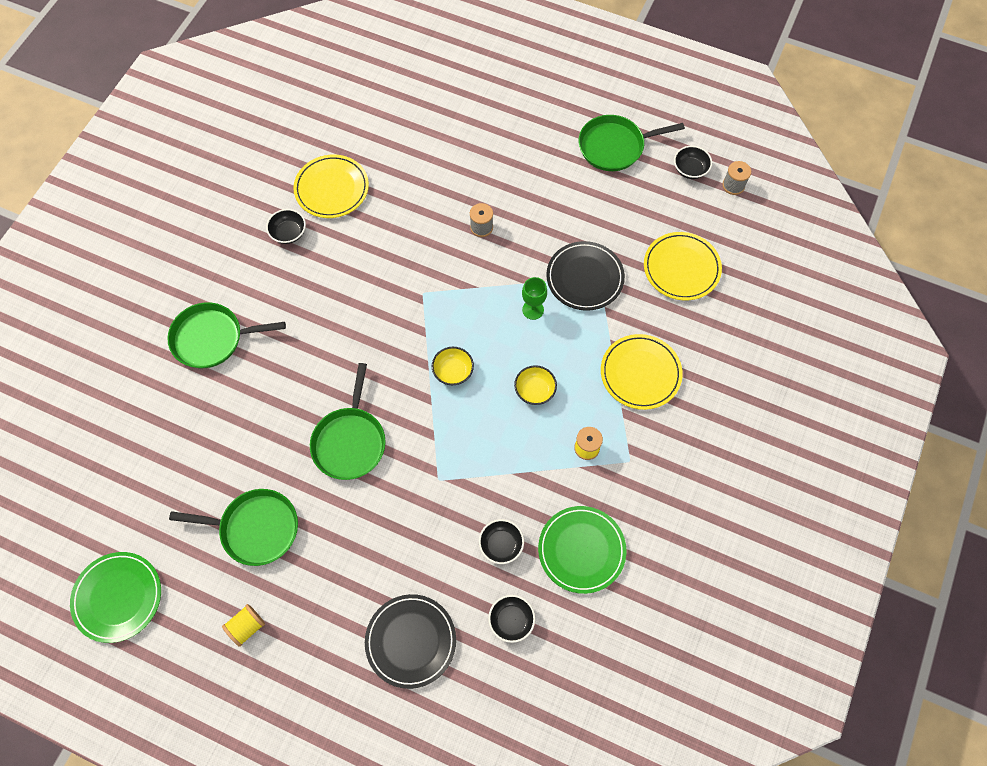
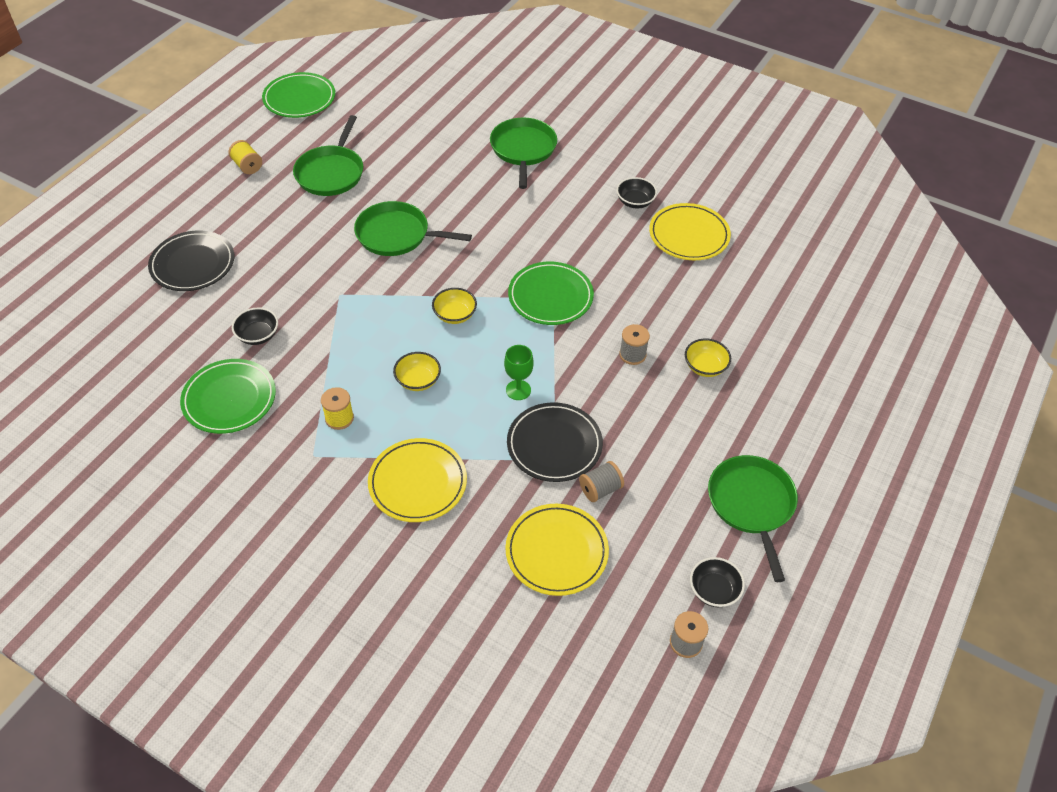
camera: 95 degrees right, 15 degrees down
black bowl [488,595,535,643] -> none
none -> green plate [508,262,594,325]
none -> grey spool [579,461,624,502]
none -> yellow bowl [685,339,731,377]

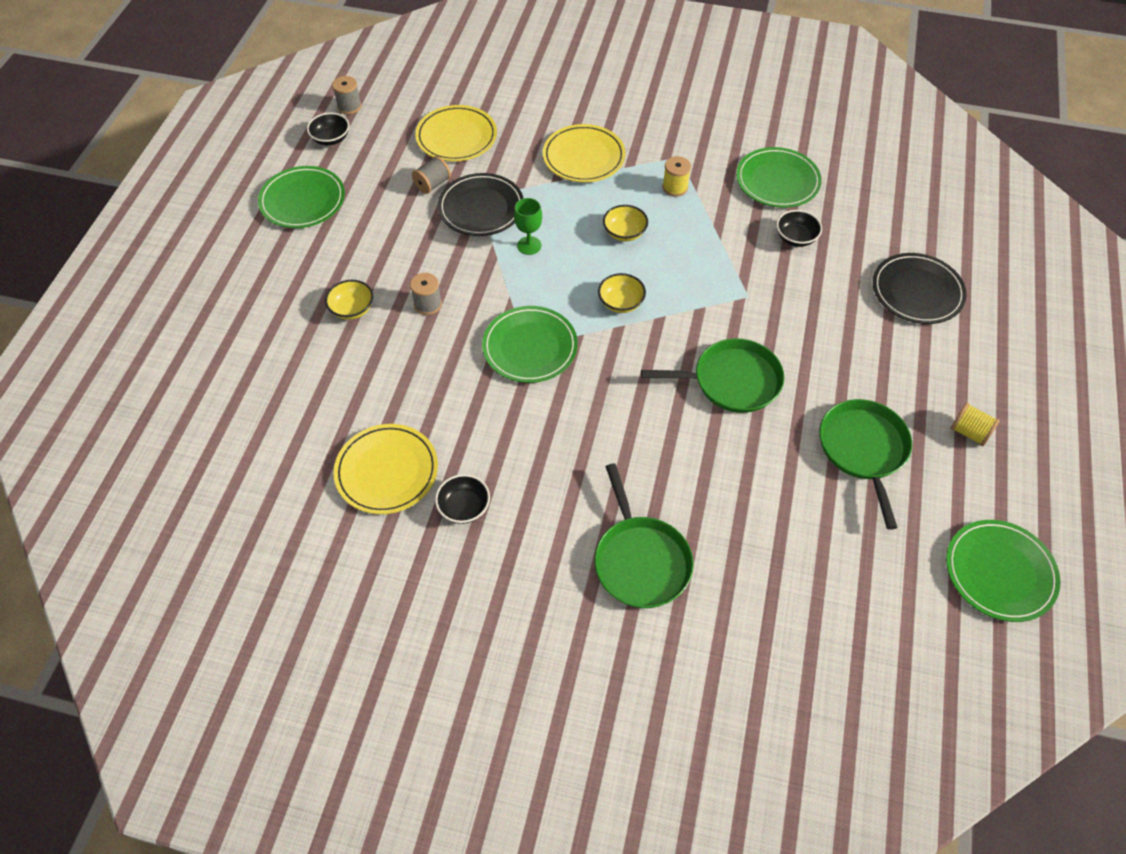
camera: 165 degrees right, 5 degrees up
green pan [708,455,798,582] -> green plate [258,166,345,228]

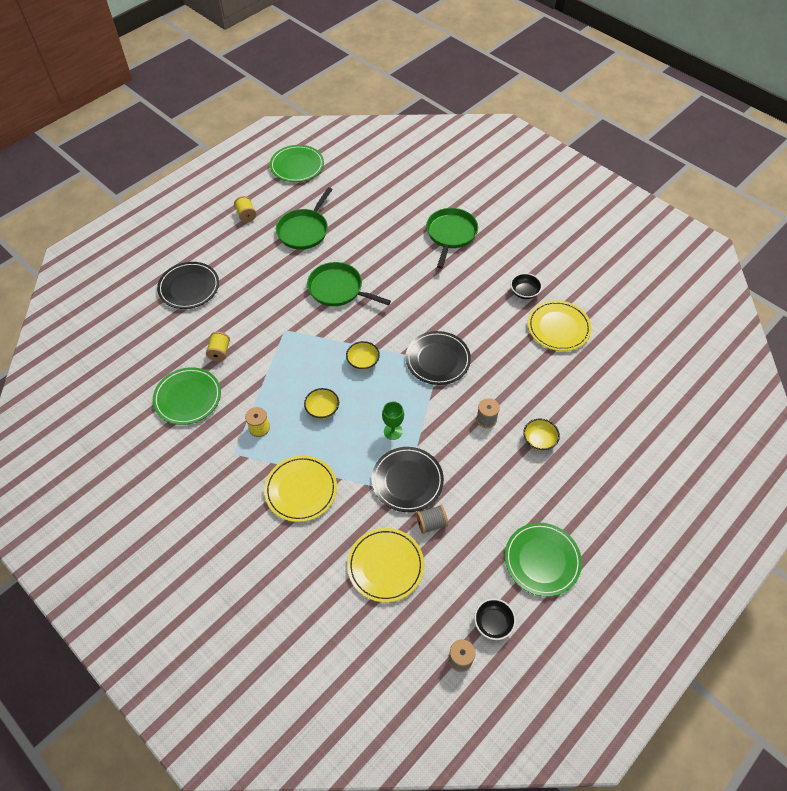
camera: 150 degrees left, 0 degrees up
green plate [482,306,578,383] -> black plate [406,331,471,385]
black bowl [776,210,822,247] -> yellow spool [206,332,230,361]

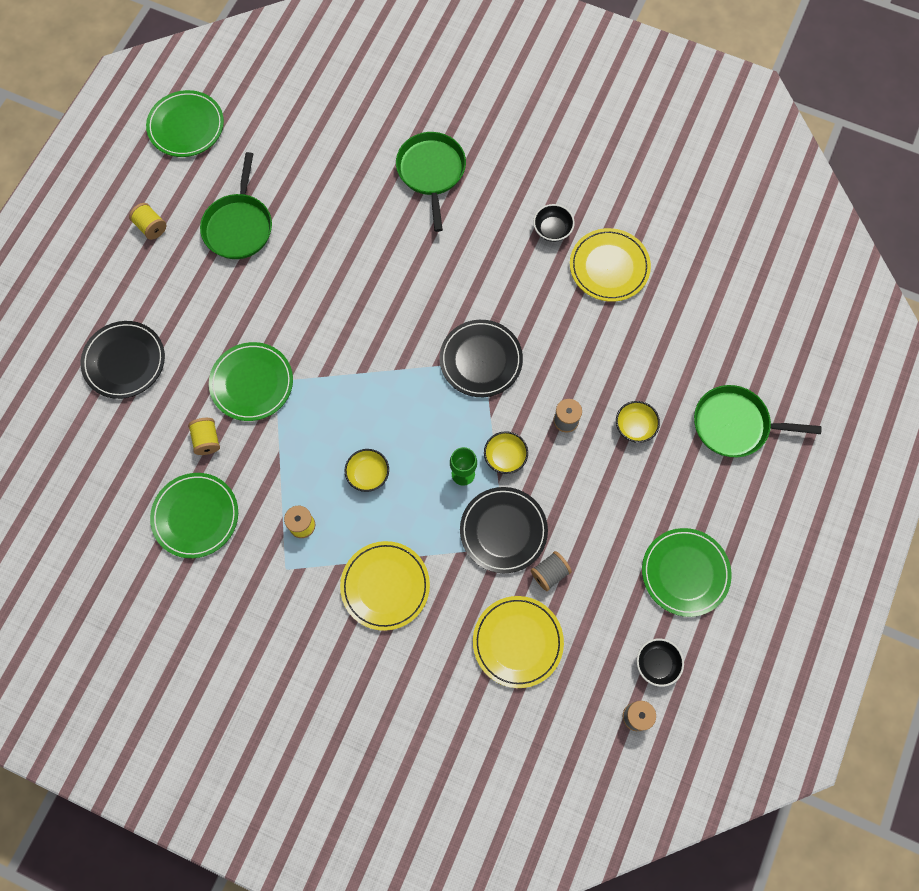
camera: 20 degrees left, 15 degrees up
green pan [307,262,391,306] -> green pan moved to [694,385,822,457]
yellow bowl [346,341,380,370] -> yellow bowl moved to [484,431,528,474]
none -> green plate [209,342,293,421]

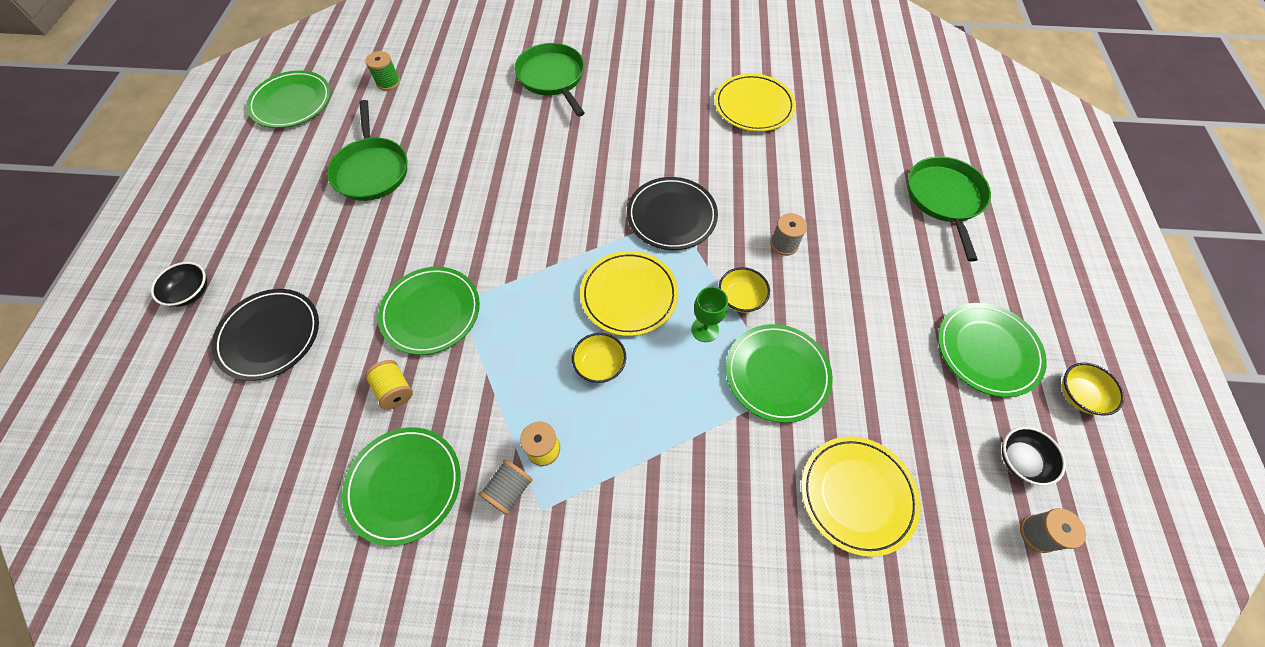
camera: 20 degrees left, 10 degrees down
yellow spool [129,203,166,240] -> none
yellow plate [340,541,430,631] -> yellow plate moved to [580,251,678,336]
black plate [460,487,548,573] -> green plate [726,324,833,423]
grey spool [531,551,572,591] -> grey spool moved to [479,460,533,515]
black bowl [533,204,575,242] -> black bowl moved to [151,262,207,307]
yellow bowl [616,401,660,443] -> yellow bowl moved to [1062,363,1124,416]
green pan [694,385,822,457] -> green pan turned 105 degrees clockwise [908,156,991,261]
none -> green spool [365,51,400,91]

